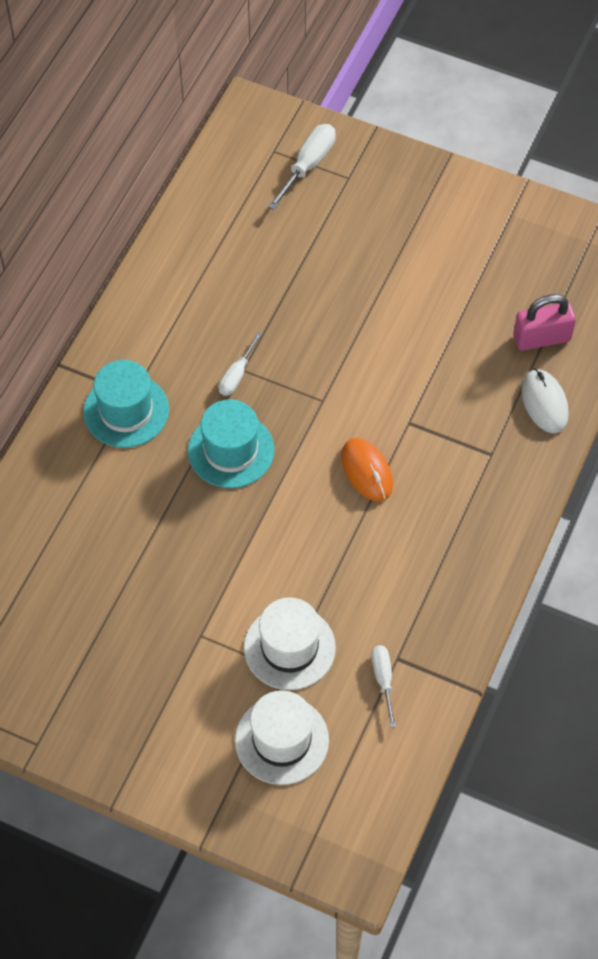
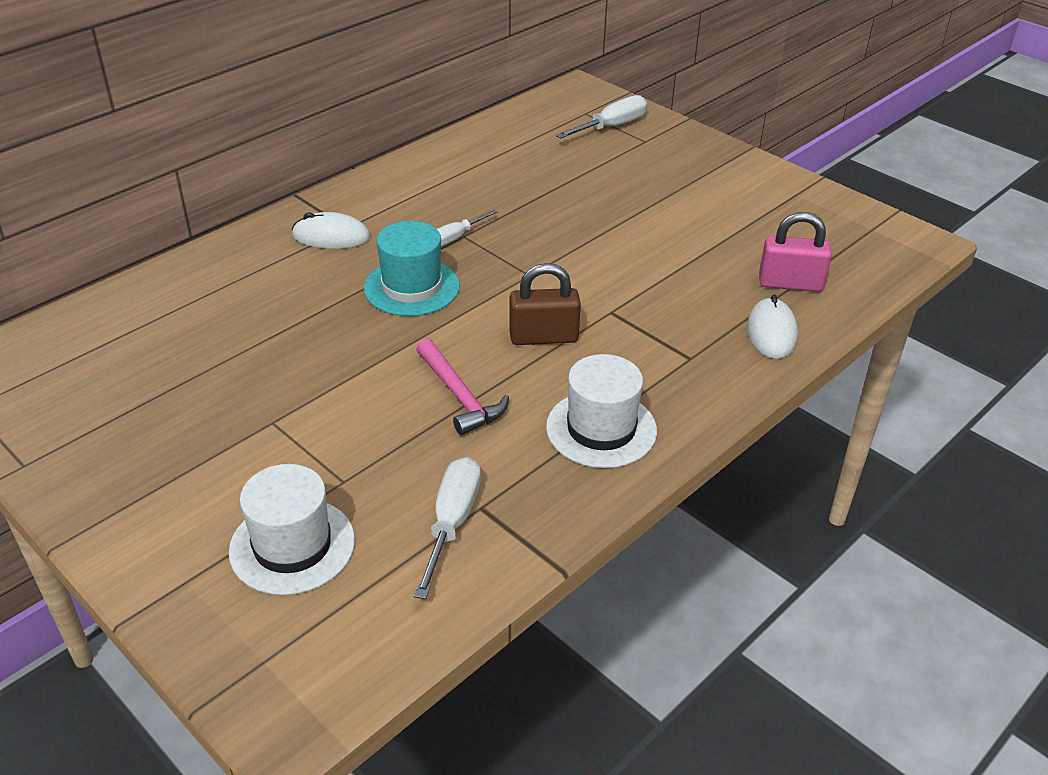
camera: 20 degrees right, 20 degrees down
turquoise hat [83,360,169,448] -> white mouse [292,212,370,249]
white hat [244,597,336,690] -> white hat moved to [546,354,657,468]
orange mouse [341,438,393,502] -> brown padlock [509,263,581,345]
white screwdriver [372,645,396,728] -> white screwdriver [414,457,481,599], size x1.55
none -> pink hammer [416,339,509,435]

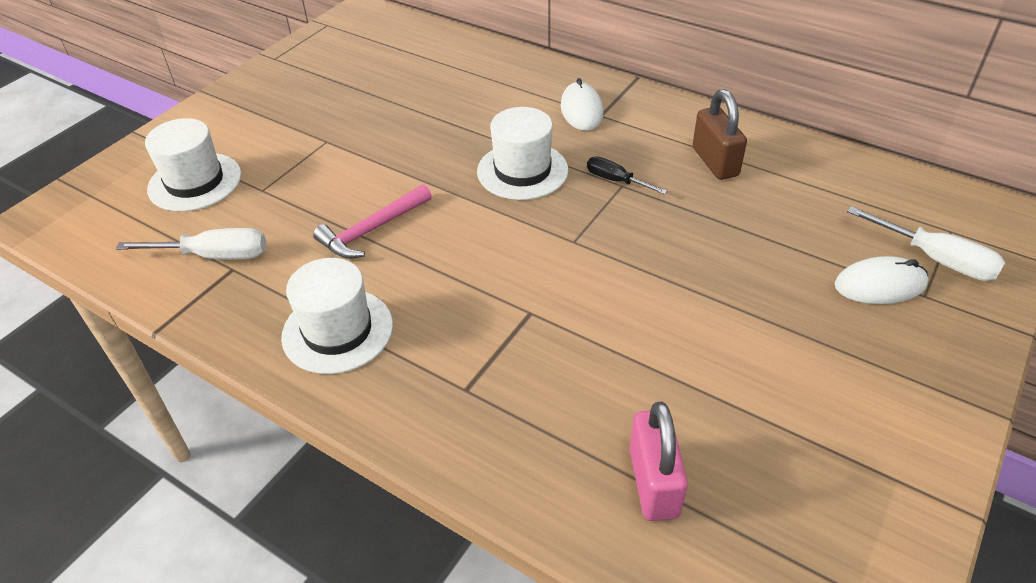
camera: 80 degrees right, 5 degrees up
turquoise hat [364,221,460,316] -> white hat [477,107,568,200]
white screwdriver [437,210,497,246] -> black screwdriver [587,156,667,195]
brown padlock [509,263,581,345] -> brown padlock moved to [693,89,747,180]
white mouse [747,294,798,359] -> white mouse moved to [834,256,928,304]

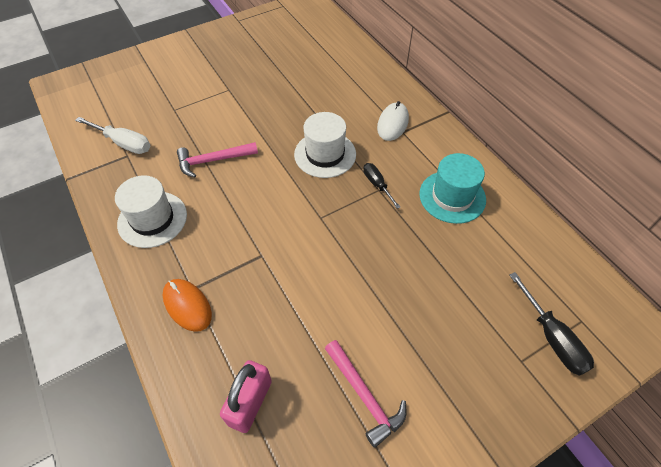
camera: 25 degrees right, 10 degrees up
white hat [145,118,241,212] -> none
brown padlock [693,89,747,180] -> turquoise hat [419,153,486,224]
white mouse [834,256,928,304] -> none
white screwdriver [847,206,1005,281] -> black screwdriver [509,272,594,376]
none -> orange mouse [163,279,212,332]
none -> pink hammer [325,340,406,448]

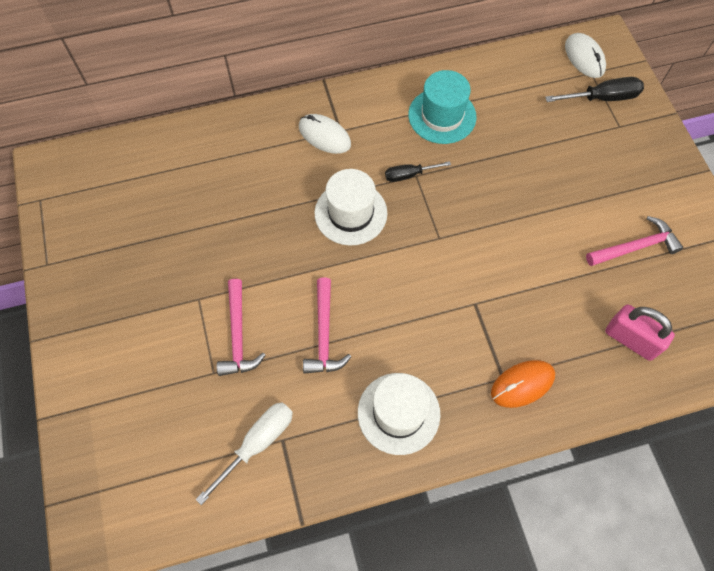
camera: 75 degrees left, 10 degrees up
none -> pink hammer [217,279,265,376]
none -> white mouse [565,33,606,78]

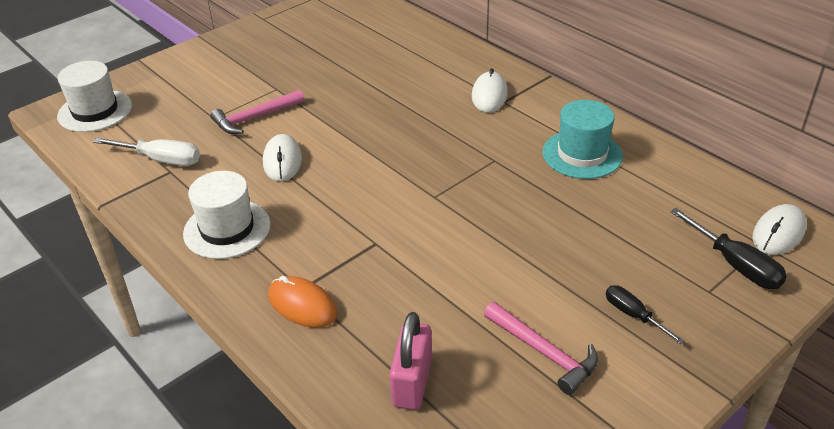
camera: 65 degrees right, 25 degrees down
pink hammer [303,278,351,374] -> white mouse [263,134,302,182]
white hat [315,169,387,246] -> white hat moved to [57,61,132,132]
black screwdriver [385,161,451,182] -> black screwdriver moved to [606,285,684,344]

